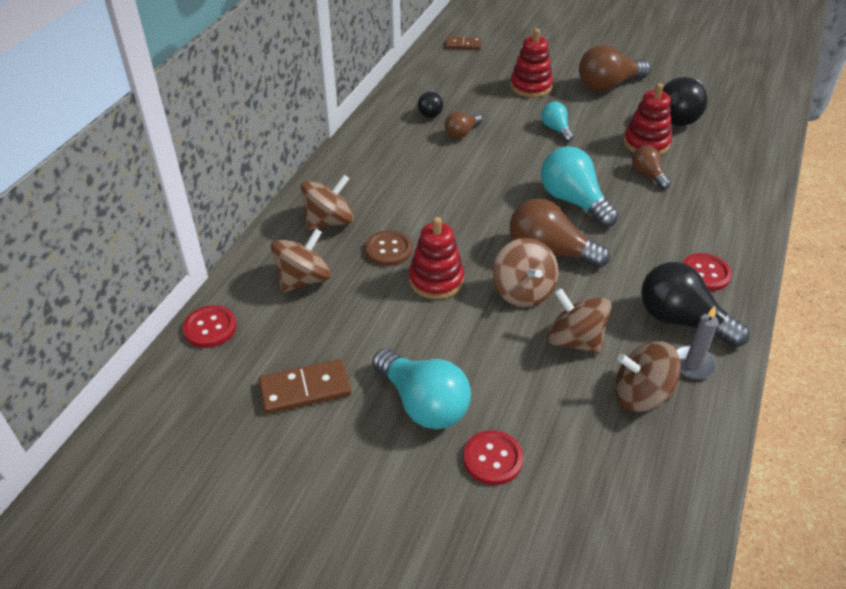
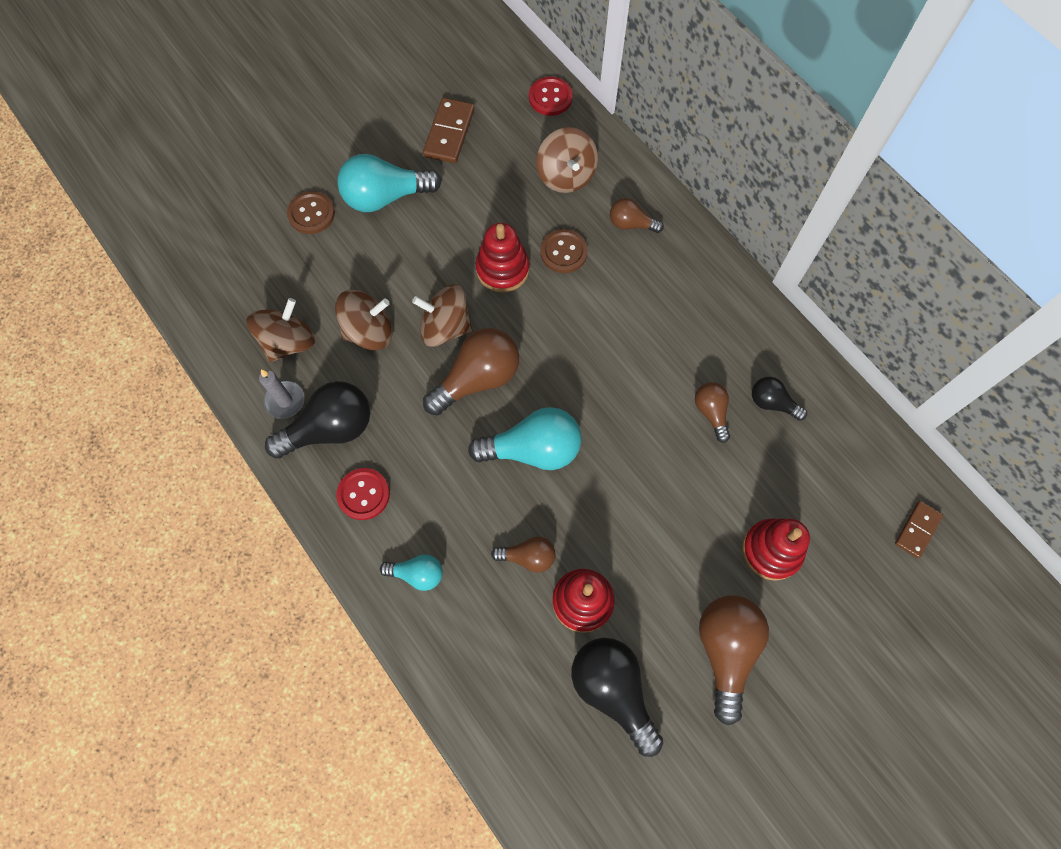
camera: 120 degrees right, 25 degrees up
brown spinning top [301,175,354,230] -> brown light bulb [610,198,664,233]
red button [463,430,523,485] -> brown button [287,191,335,234]
turquoise light bulb [541,102,574,142] -> turquoise light bulb moved to [380,554,443,591]

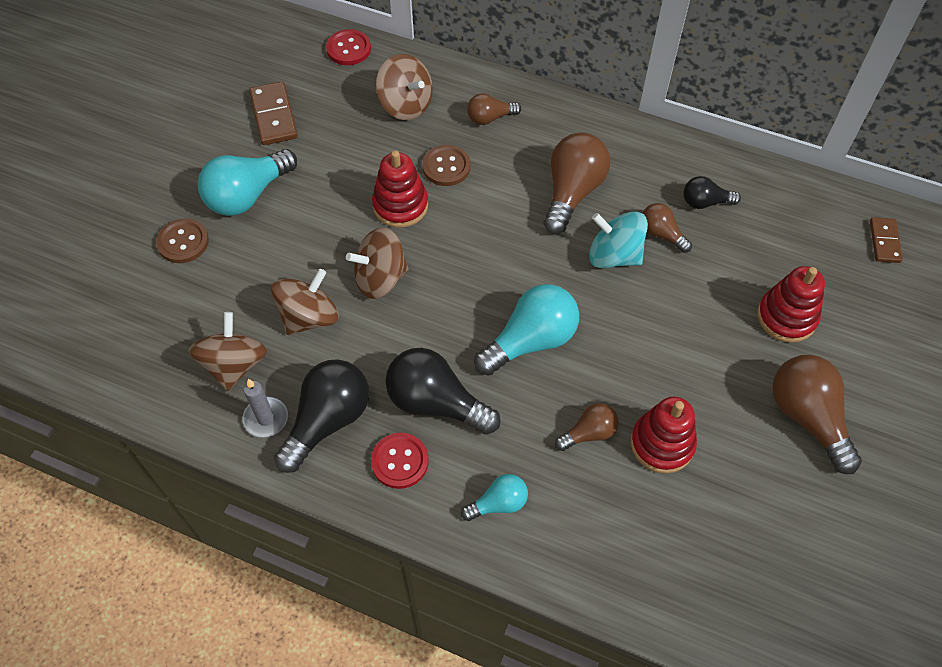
camera: 30 degrees left, 10 degrees down
brown light bulb [423,328,519,415] -> brown light bulb moved to [544,132,610,234]
black light bulb [571,638,664,757] -> black light bulb moved to [385,348,500,435]
none -> turquoise spinning top [589,211,648,269]

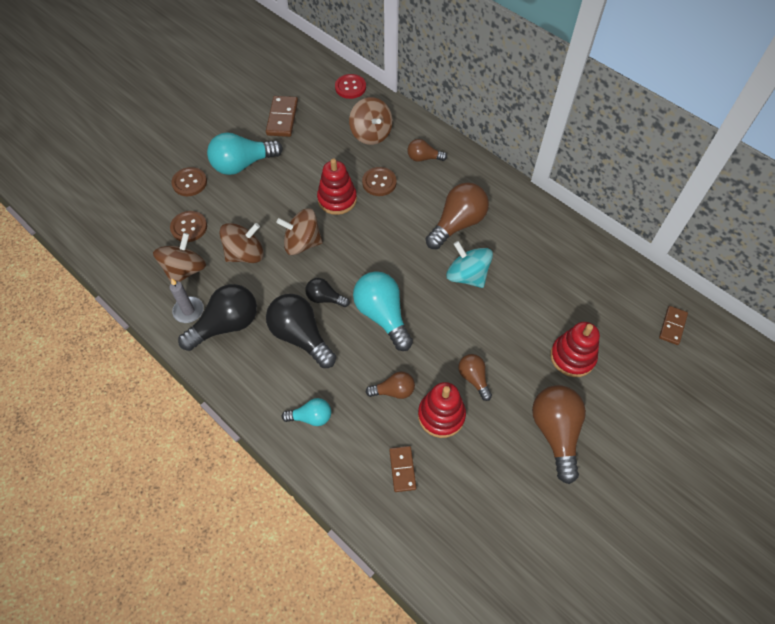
camera: 20 degrees right, 0 degrees up
red button [371,433,429,489] -> none
turquoise light bulb [474,284,579,376] -> turquoise light bulb turned 105 degrees counterclockwise [353,271,413,351]
brown light bulb [642,203,692,253] -> brown light bulb moved to [458,354,492,401]
black light bulb [683,176,741,209] -> black light bulb moved to [305,278,350,307]
none -> brown button [170,211,207,242]
none -> brown domino [389,446,416,492]

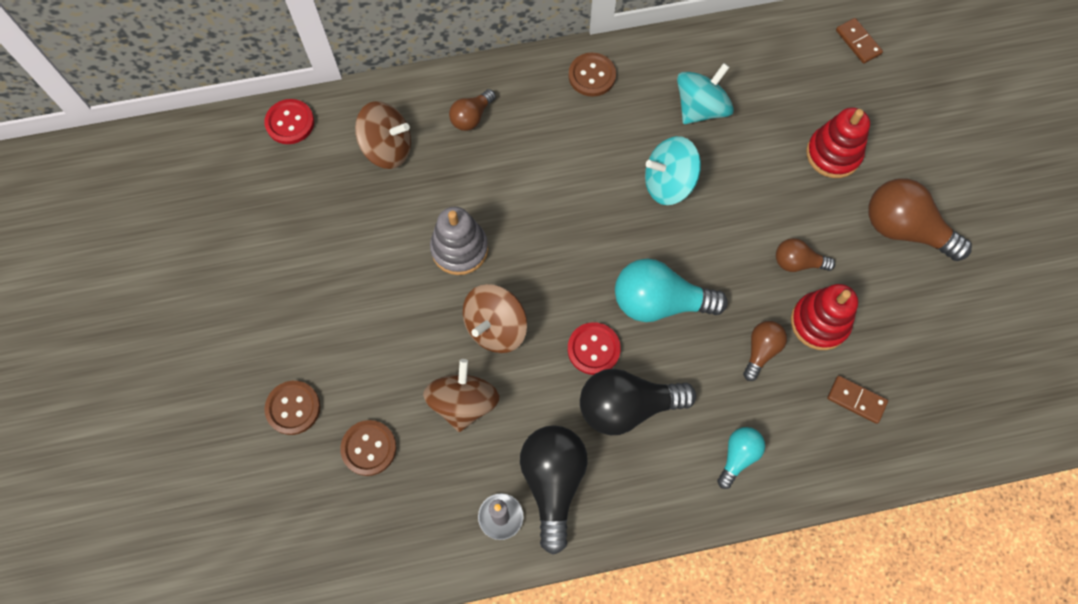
camera: 55 degrees left, 10 degrees up
brown spinning top [153,233,206,282] -> none
turquoise light bulb [207,132,283,175] -> none
brown domino [266,96,298,137] -> none
black light bulb [305,278,350,307] -> red button [568,322,621,375]
red stacking toy [317,159,357,215] -> grey stacking toy [430,207,488,275]
brown button [362,167,397,196] -> brown button moved to [569,53,616,97]
brown light bulb [426,182,489,249] -> none
none -> turquoise spinning top [677,63,734,124]

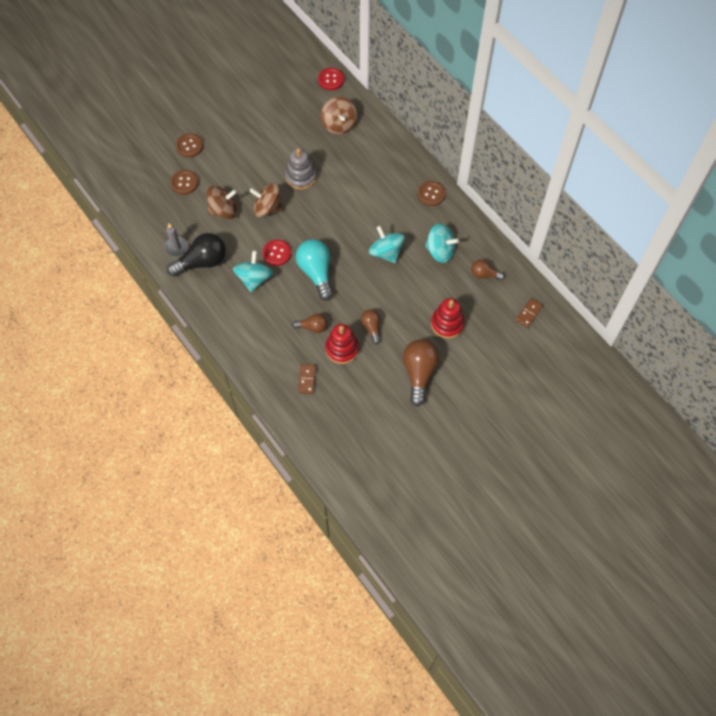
camera: 65 degrees right, 5 degrees down
brown light bulb [449,89,496,131] -> brown light bulb moved to [471,259,505,280]
black light bulb [580,369,696,435] -> turquoise spinning top [233,251,273,292]
turquoise light bulb [717,427,765,489] -> none

